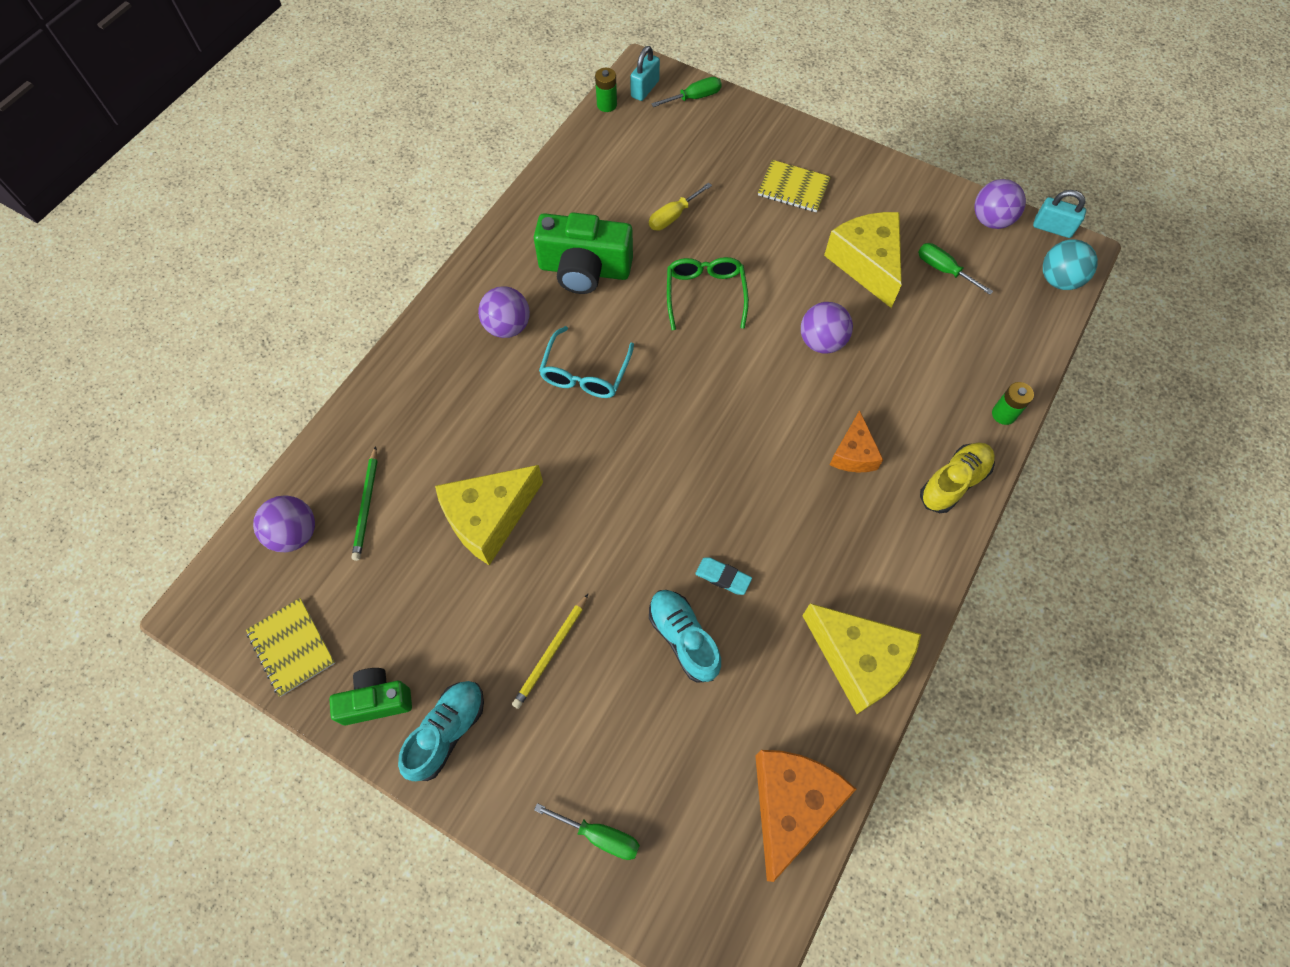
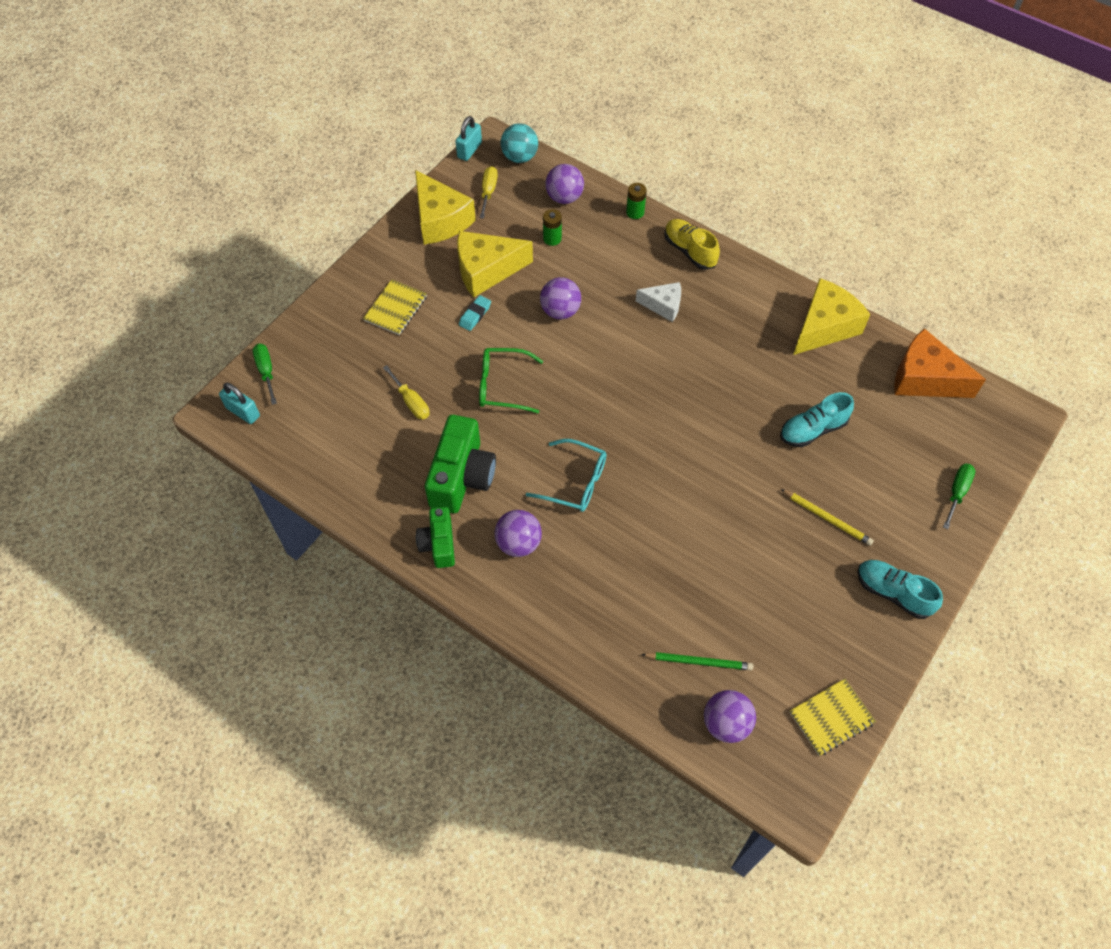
camera: 85 degrees left, 5 degrees down
green camera [330,668,412,725] -> green camera moved to [416,507,455,568]
yellow cheese [435,465,543,566] -> yellow cheese moved to [415,170,476,245]
green battery [595,68,617,112] -> green battery moved to [543,209,562,246]
turquoise eraser [695,558,752,595] -> turquoise eraser moved to [459,295,491,331]
orange cheese [830,410,883,473] -> white cheese [636,282,681,322]
green screwdriver [918,243,993,295] -> none
purple ball [975,179,1026,229] -> purple ball moved to [545,164,584,204]
none -> yellow screwdriver [479,166,498,219]

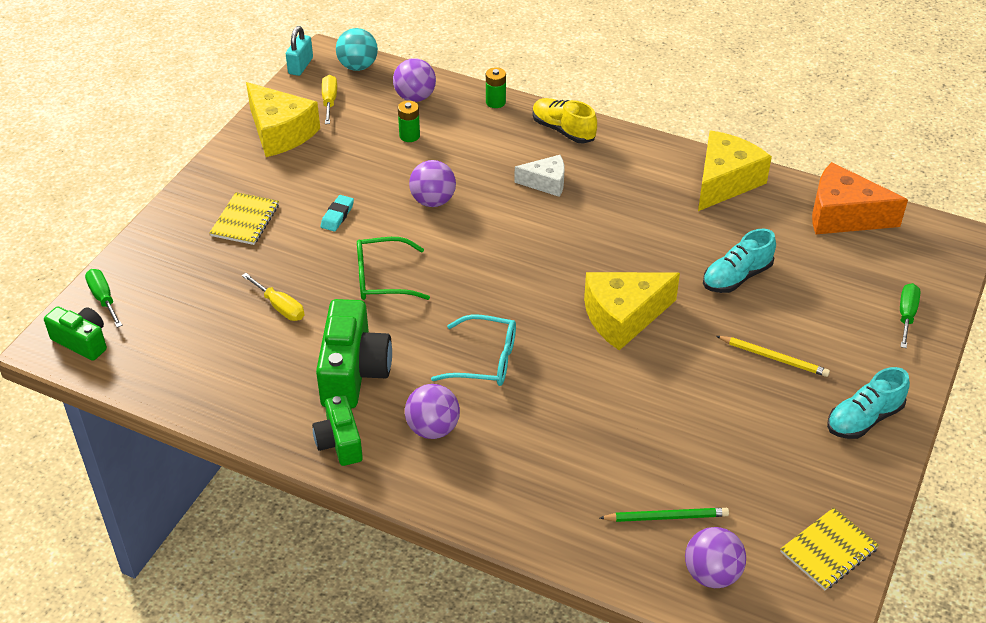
camera: 10 degrees left, 15 degrees down
turquoise padlock [219,383,260,424] -> green camera [44,306,107,361]
yellow cheese [457,231,533,298] -> yellow cheese moved to [584,272,680,350]
turquoise shoe [858,560,943,619] -> turquoise shoe turned 60 degrees counterclockwise [827,367,910,439]

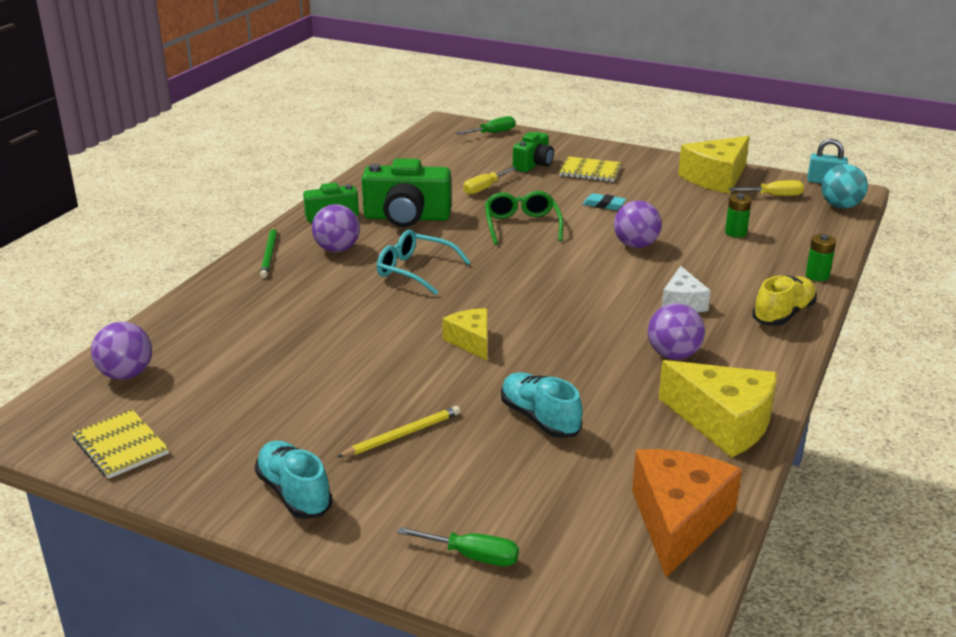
camera: 90 degrees right, 15 degrees down
green camera [44,306,107,361] -> green camera moved to [513,132,554,172]
purple ball [393,58,436,102] -> purple ball moved to [648,303,705,360]
turquoise glasses [431,314,516,386] -> turquoise glasses turned 105 degrees clockwise [377,230,471,295]
yellow cheese [584,272,680,350] -> yellow cheese [442,308,487,361], size x0.59
green pencil [600,508,729,522] -> green pencil moved to [260,226,277,278]
yellow pencil [716,336,830,377] -> yellow pencil turned 150 degrees counterclockwise [337,406,460,457]

